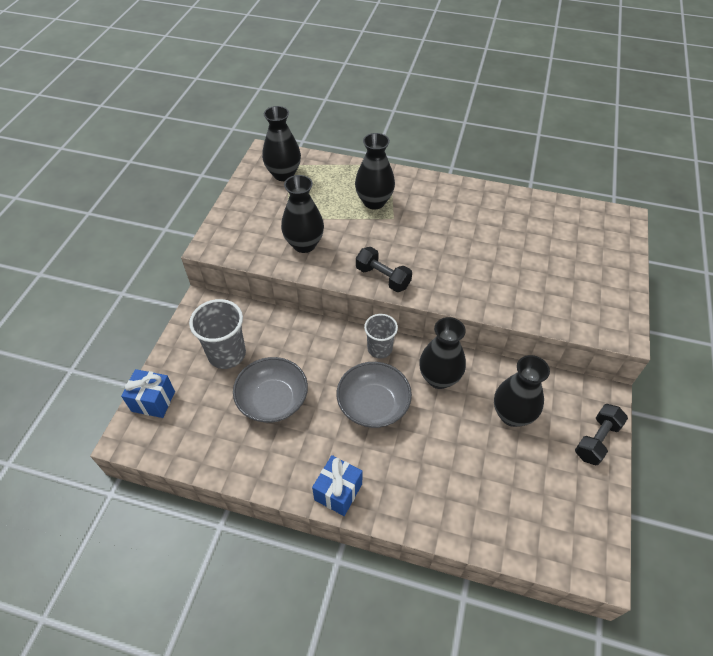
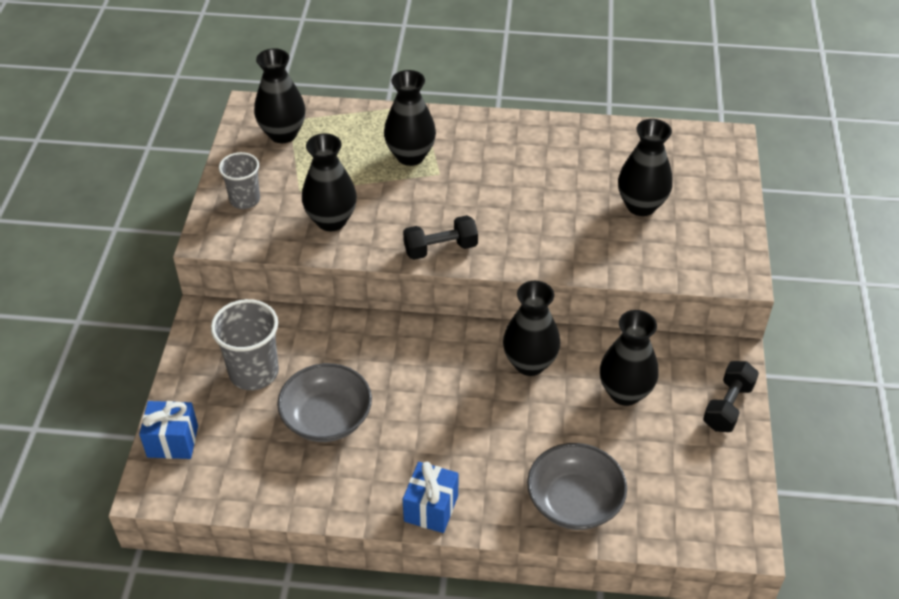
camera: 10 degrees left, 5 degrees down
grey bowl [337,362,412,428] -> grey bowl moved to [527,443,627,530]
black dumbbell [356,247,412,292] -> black dumbbell turned 45 degrees counterclockwise [403,215,478,260]
grey cup [364,314,398,359] -> grey cup moved to [219,152,260,209]
none -> black vase [618,119,673,216]

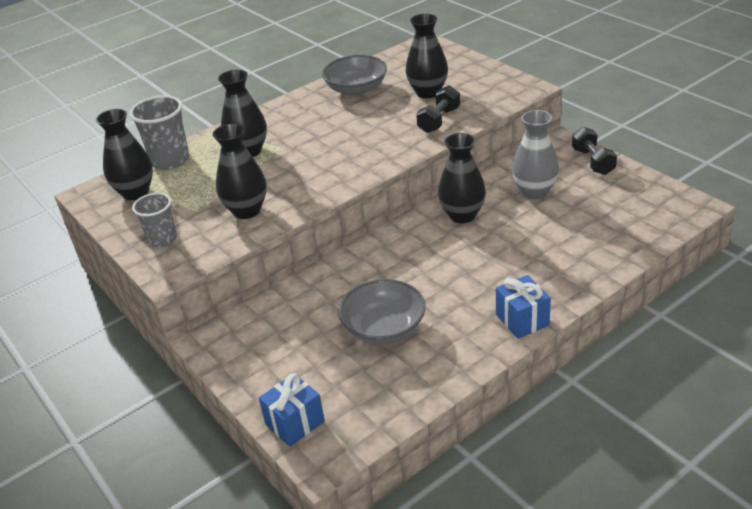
camera: 40 degrees left, 10 degrees down
grey cup [211,299,279,390] -> grey cup moved to [129,95,190,170]
black dumbbell [403,215,478,260] -> black dumbbell moved to [416,86,460,133]
grey bowl [527,443,627,530] -> grey bowl moved to [322,55,387,96]
black vase [600,310,659,406] -> grey vase [512,110,559,199]

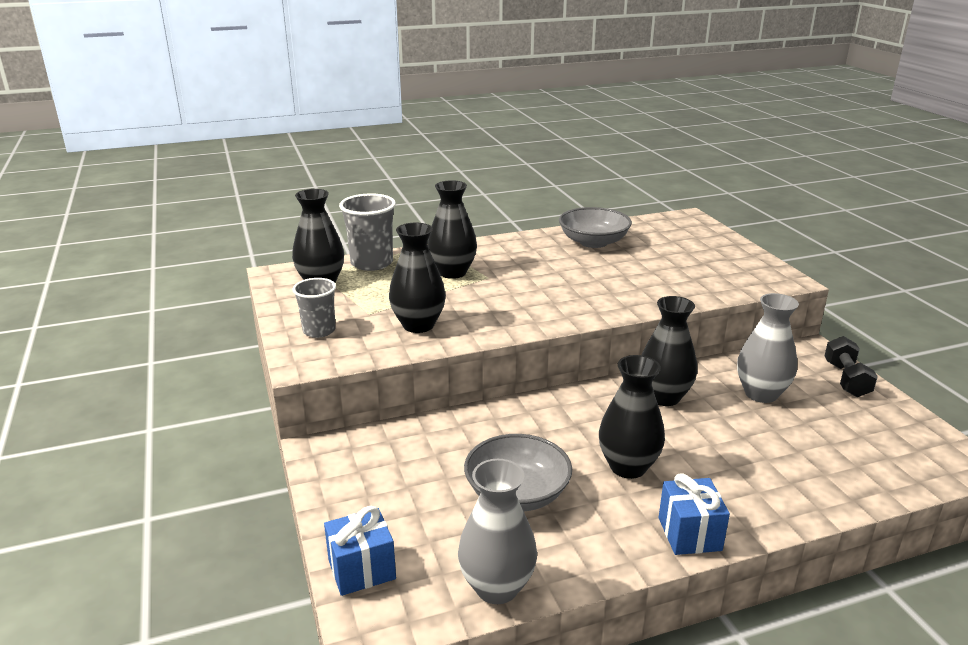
camera: 15 degrees right, 10 degrees down
black vase [406,14,448,98] -> black vase moved to [599,355,665,479]
black dumbbell [416,86,460,133] -> none
none -> grey vase [458,459,537,604]

